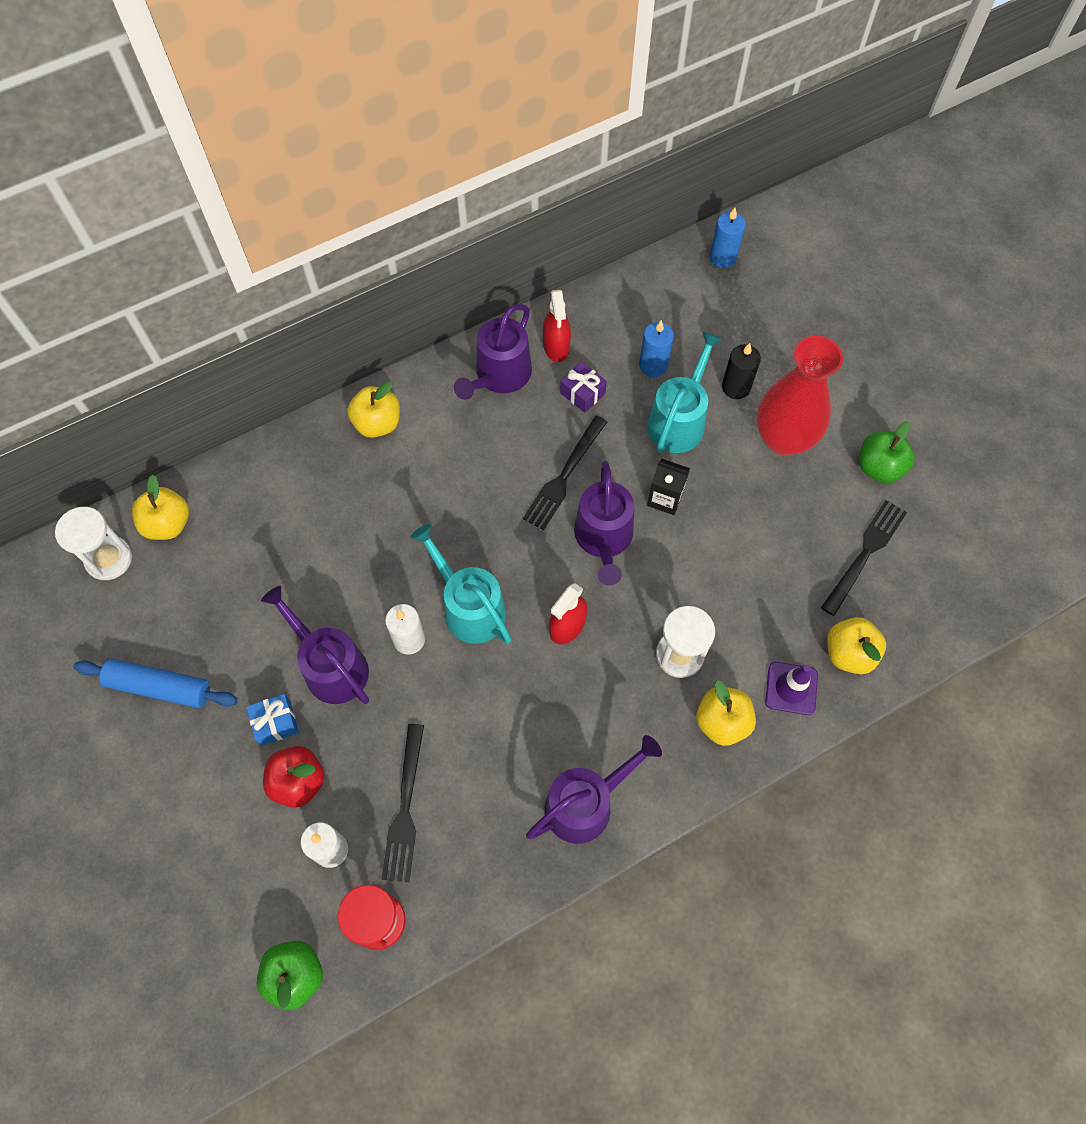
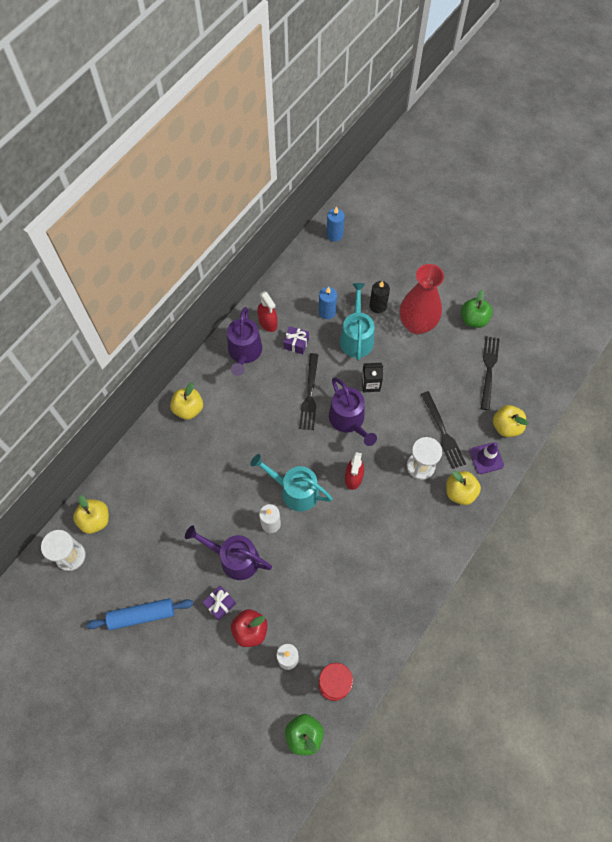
camera: 25 degrees left, 0 degrees up
blue gift [247,694,299,746] -> purple gift [202,586,236,621]
black fork [382,724,424,882] -> black fork moved to [421,391,466,469]
purple watering can [526,735,662,844] -> none

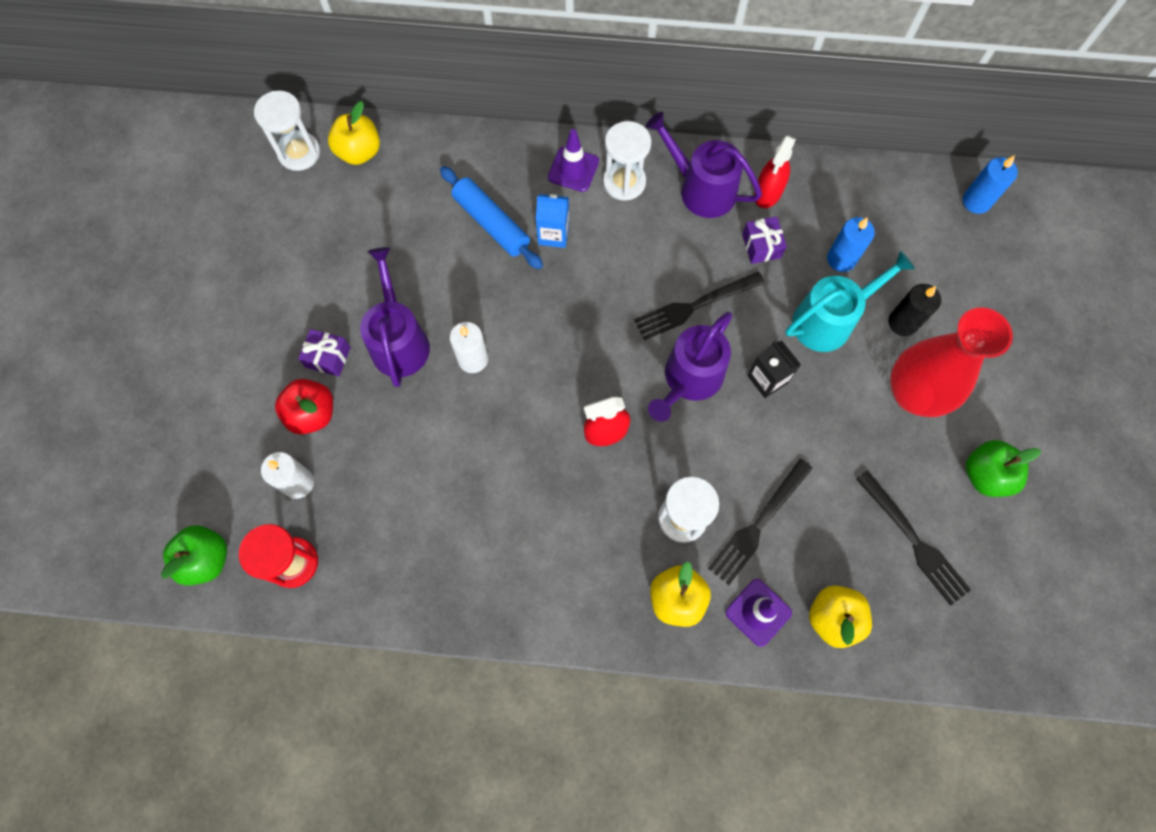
camera: 60 degrees right, 5 degrees up
blue rolling pin [86,598,193,630] -> blue rolling pin moved to [440,166,543,269]
yellow apple [170,382,203,420] -> purple traffic cone [548,129,599,192]
purple watering can [227,307,262,376] -> purple watering can turned 60 degrees clockwise [646,112,762,218]
turquoise watering can [250,454,333,511] -> none
black fork [481,336,500,410] -> black fork turned 75 degrees clockwise [856,470,971,606]
none -> blue carton [536,194,569,248]
none -> white hourglass [603,121,651,201]

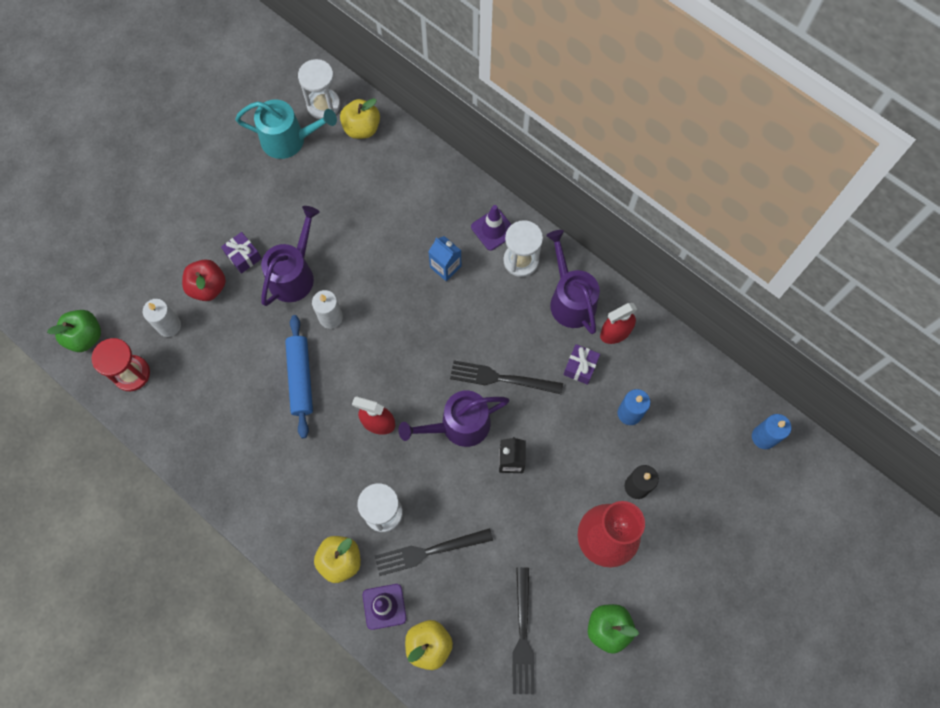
camera: 35 degrees right, 0 degrees up
blue rolling pin [440,166,543,269] -> blue rolling pin moved to [285,315,313,438]
turquoise watering can [785,251,915,352] -> turquoise watering can moved to [235,100,337,159]

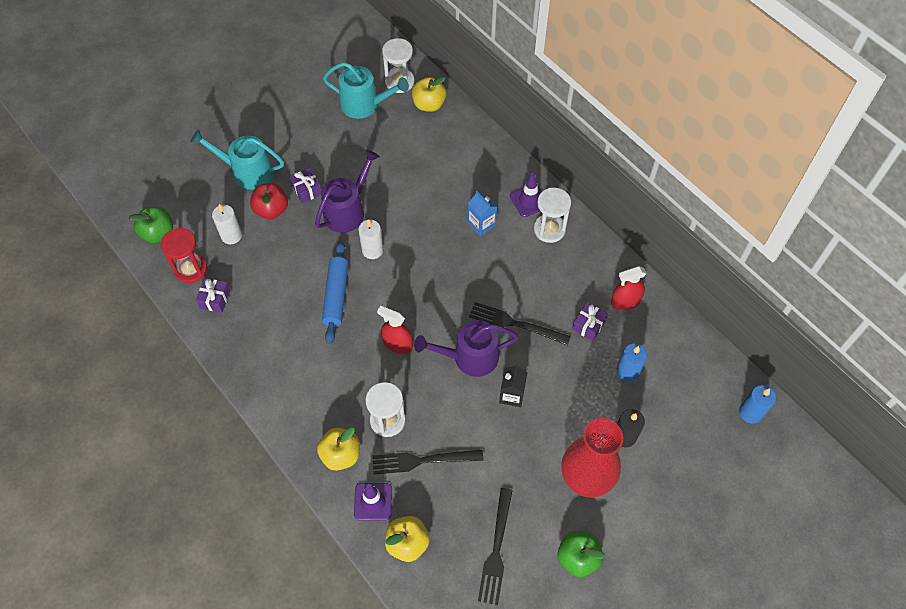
camera: 10 degrees right, 10 degrees down
purple watering can [546,230,600,334] -> none
none -> turquoise watering can [190,129,284,190]
none -> purple gift [196,278,230,313]

